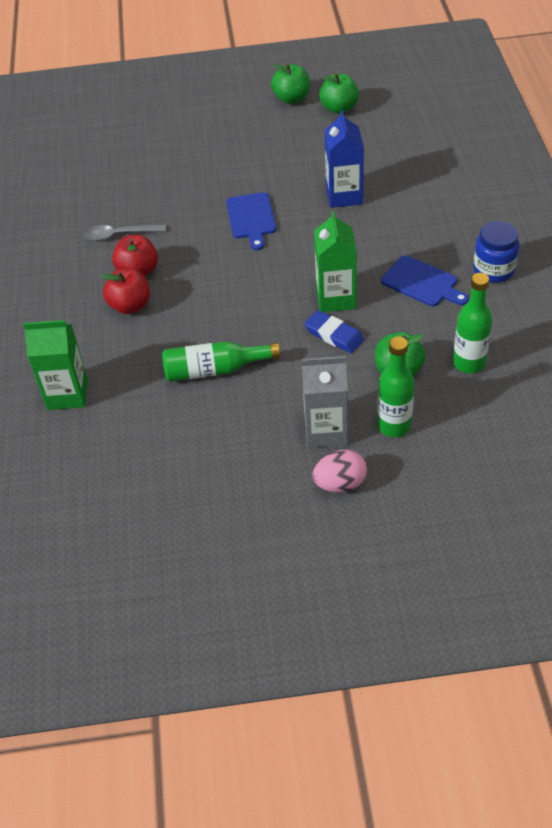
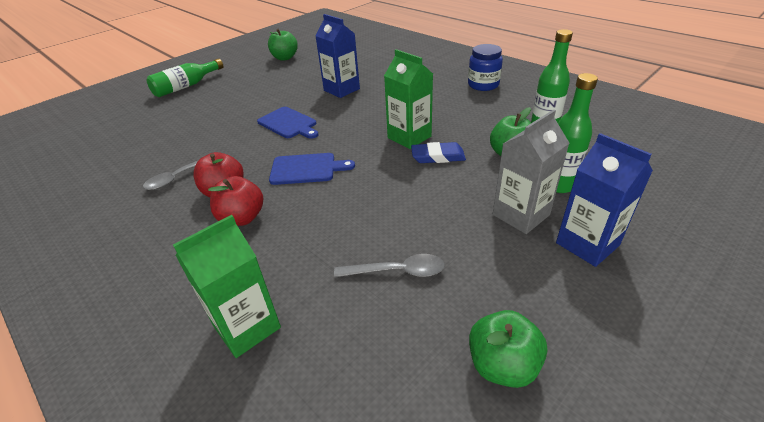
camera: 40 degrees left, 10 degrees down
green bottle [162,341,280,382] -> green bottle moved to [147,59,224,97]
green apple [271,64,310,104] -> green apple moved to [469,310,547,388]
pink egg [312,450,367,492] -> blue carton [556,133,653,267]
blue cutting board [381,255,469,306] -> blue cutting board moved to [269,153,355,185]
none -> grey spoon [334,254,445,277]

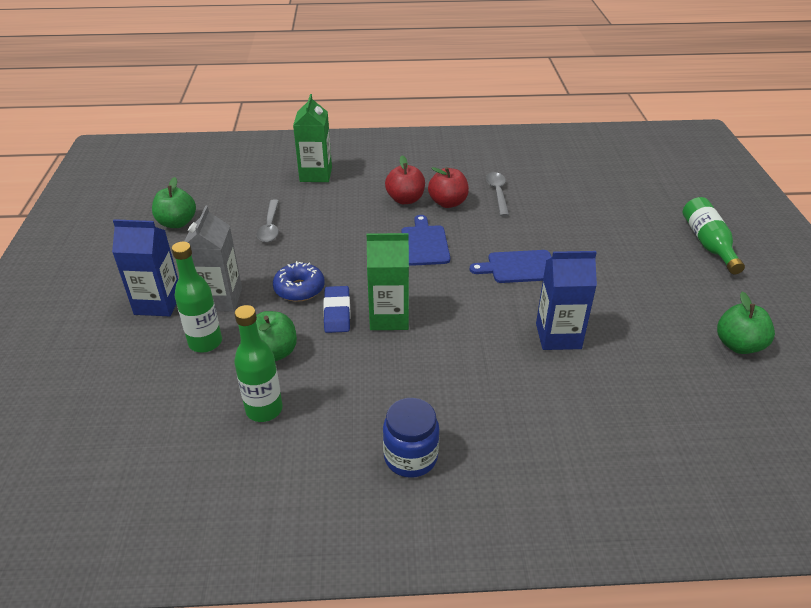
camera: 130 degrees right, 0 degrees up
blue cutting board [269,153,355,185] -> blue cutting board turned 135 degrees clockwise [401,215,450,266]
grey spoon [334,254,445,277] -> grey spoon turned 45 degrees counterclockwise [257,199,279,242]
blue eraser [411,142,466,163] -> blue eraser turned 45 degrees counterclockwise [323,286,351,333]
none -> blue donut [273,261,325,302]

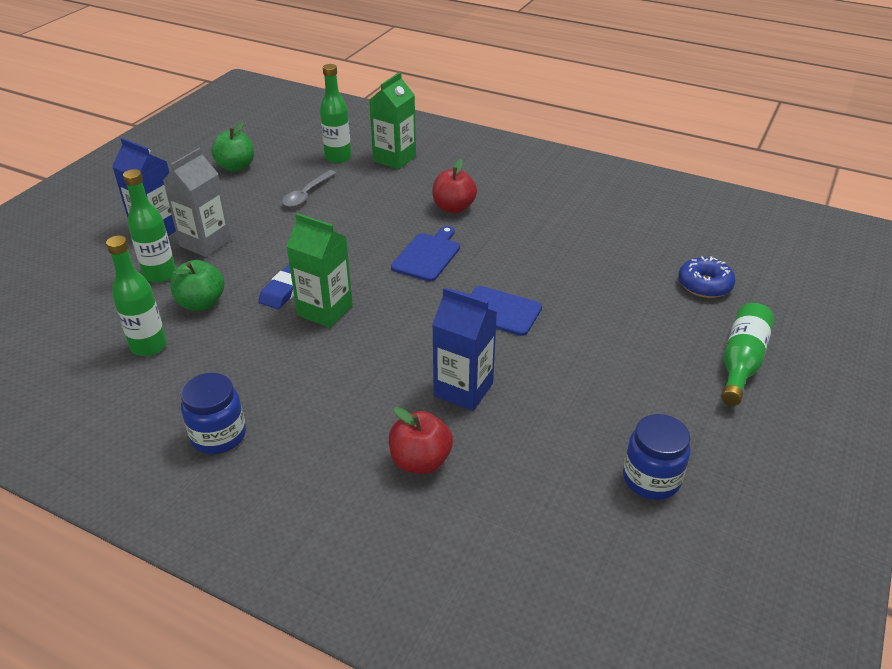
camera: 30 degrees right, 0 degrees up
blue donut [273,261,325,302] -> blue donut moved to [678,256,735,298]
red apple [428,167,469,208] -> red apple moved to [389,407,453,474]
grey spoon [486,172,509,216] -> none
green apple [717,291,775,354] -> blue jar [623,414,691,500]
none -> green bottle [320,64,351,163]

